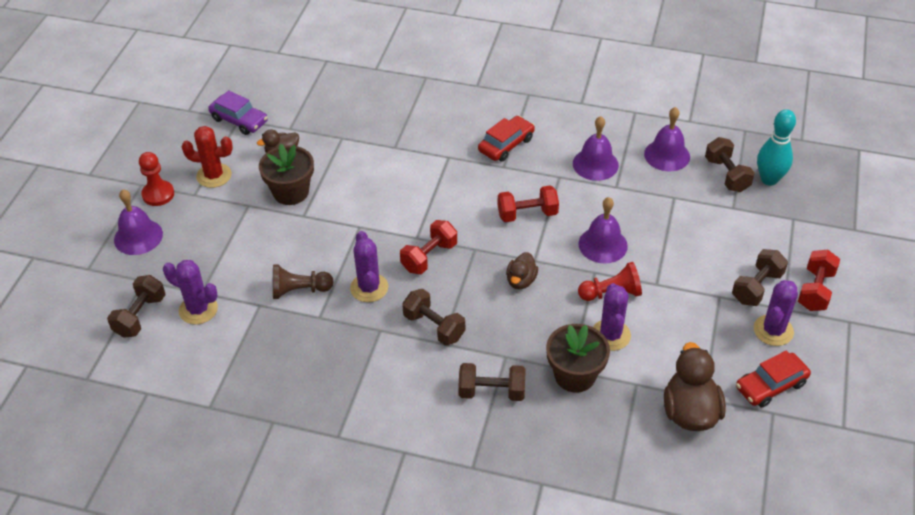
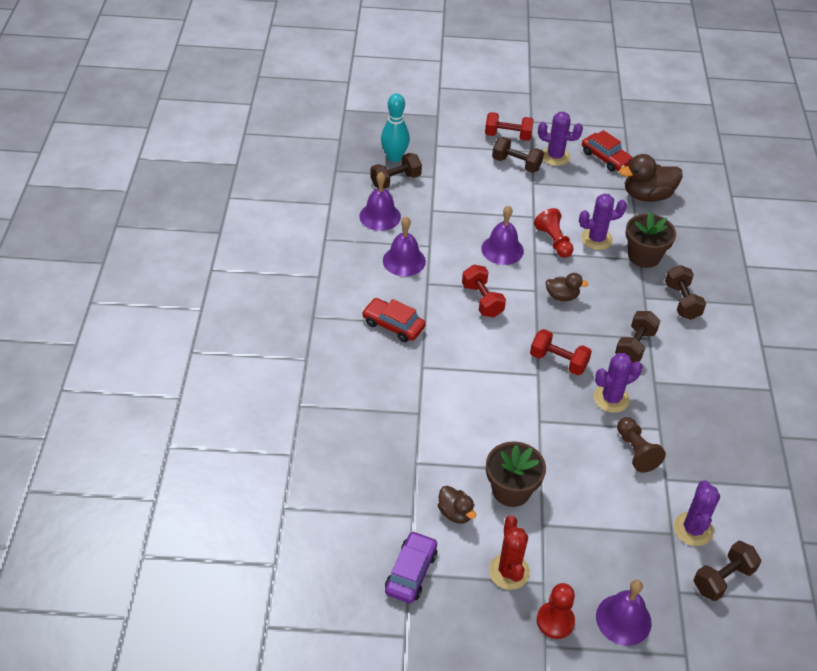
camera: 105 degrees left, 0 degrees up
brown dumbbell [107,275,166,338] -> brown dumbbell turned 45 degrees counterclockwise [694,541,761,601]

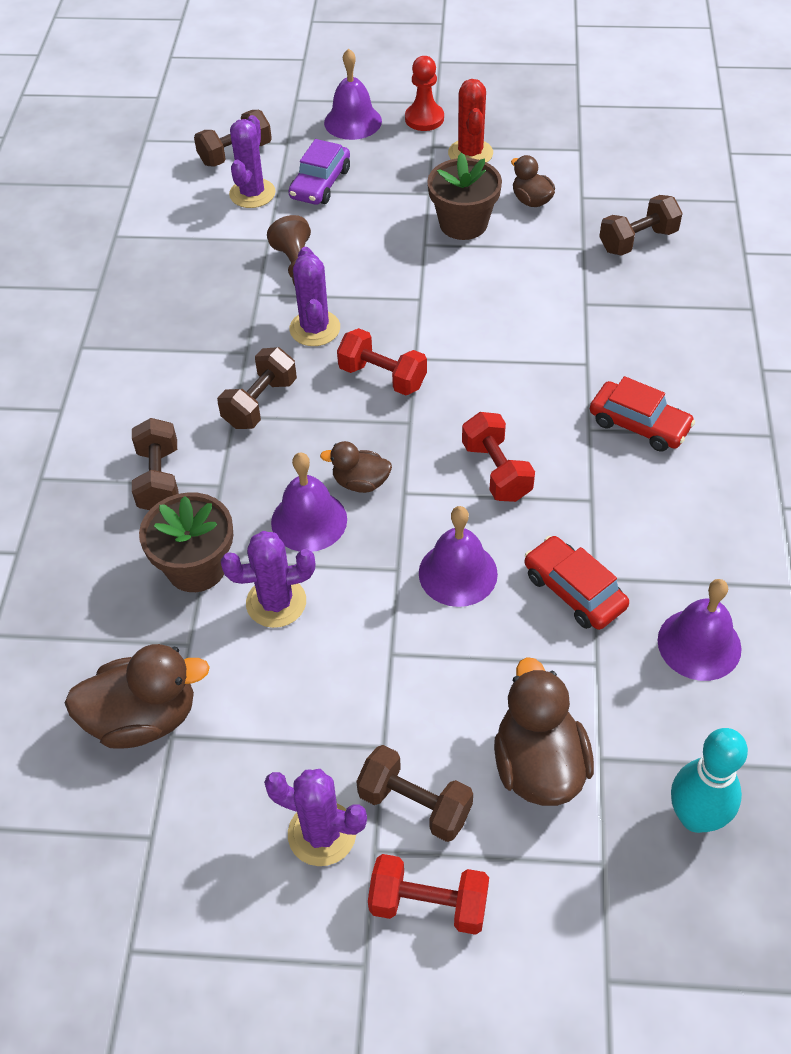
camera: 175 degrees left, 5 degrees up
brown dumbbell [370,153,422,189] -> brown dumbbell moved to [599,195,683,256]
purple bell [383,217,426,276] -> purple bell moved to [271,452,347,552]
purple car [385,531,437,603] -> purple car moved to [288,139,350,205]
red pawn [534,208,573,258] -> none
red car [582,130,633,172] -> red car moved to [525,536,629,630]
purple cactus [594,353,642,413] -> purple cactus turned 75 degrees counterclockwise [289,247,340,346]
none -> brown duck [494,657,594,806]

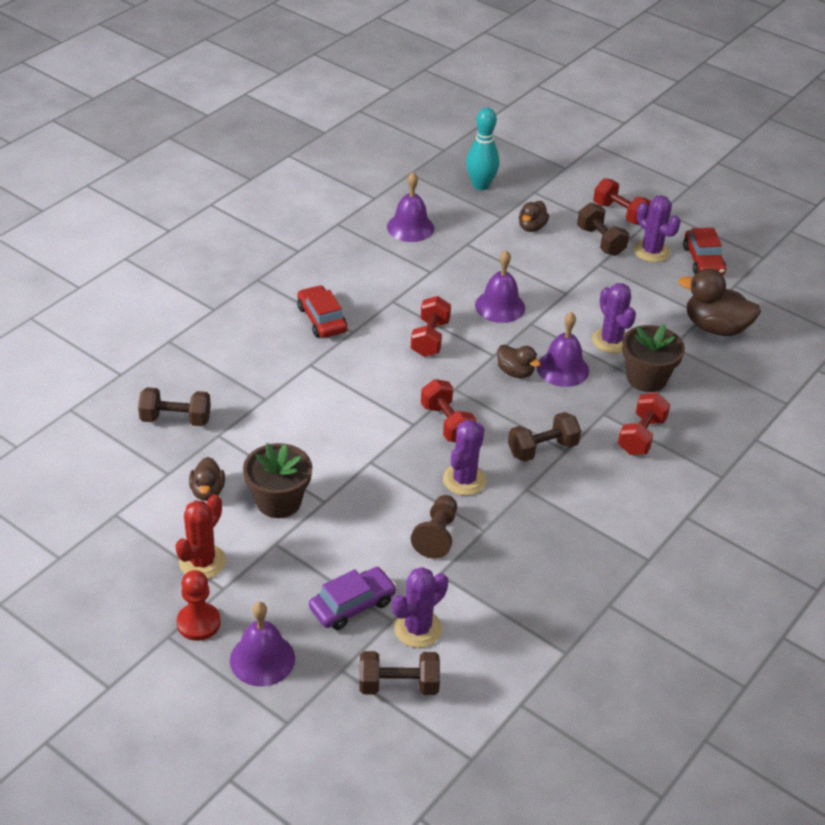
camera: 150 degrees left, 10 degrees down
brown dumbbell [132,418,179,510] -> red dumbbell [618,393,670,455]
purple cactus [221,531,315,628] -> purple cactus turned 45 degrees clockwise [592,283,636,353]
brown duck [494,657,594,806] -> brown duck [519,201,549,232], size x0.57
red car [525,536,629,630] -> red car moved to [683,228,726,275]

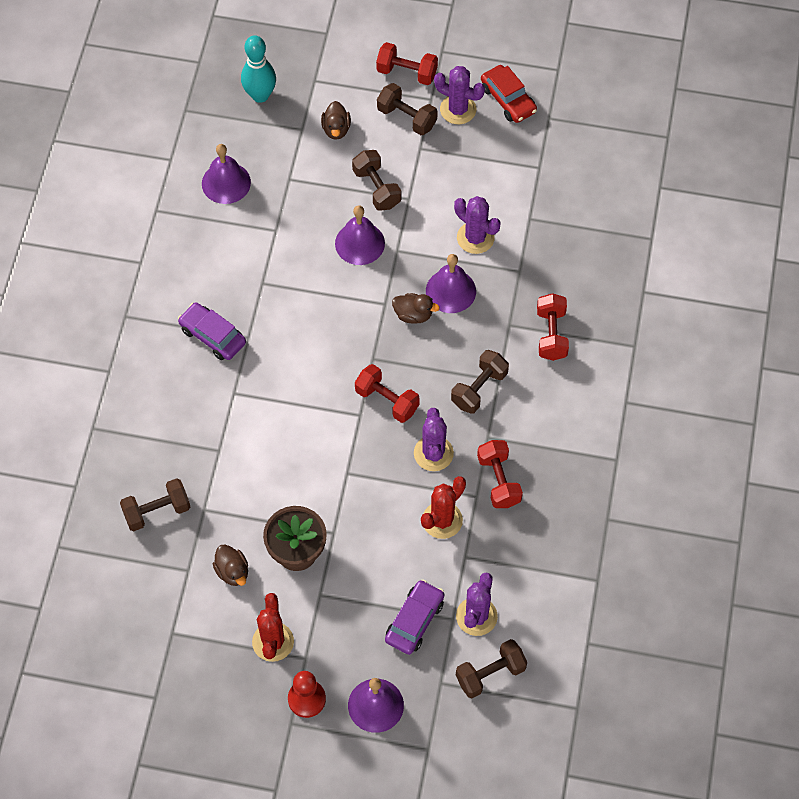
camera: 25 degrees left, 20 degrees up
red car [297,285,347,338] -> purple car [178,302,246,360]
red dumbbell [411,296,451,357] -> red dumbbell moved to [477,440,523,508]
brown pawn [411,495,457,559] -> red cactus [421,476,466,539]
brown flower pot [622,324,685,392] -> none
brown duck [678,268,761,336] -> none
none -> brown dumbbell [352,150,401,211]

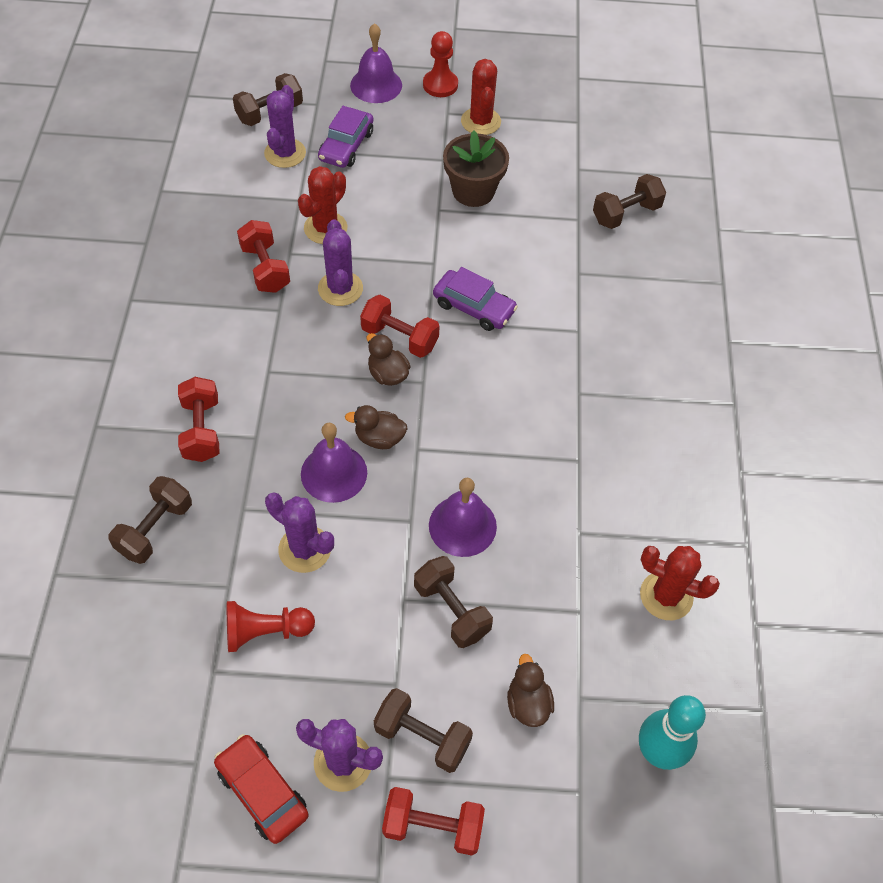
camera: 170 degrees right, 5 degrees down
purple car [178,302,246,360] -> purple car moved to [433,267,518,331]
purple bell [202,144,251,204] -> red cactus [640,546,720,620]
brown duck [213,545,248,586] -> brown duck moved to [367,333,411,386]
brown dumbbell [451,350,509,414] -> brown dumbbell moved to [108,476,192,564]
none -> red pawn [227,601,315,652]

